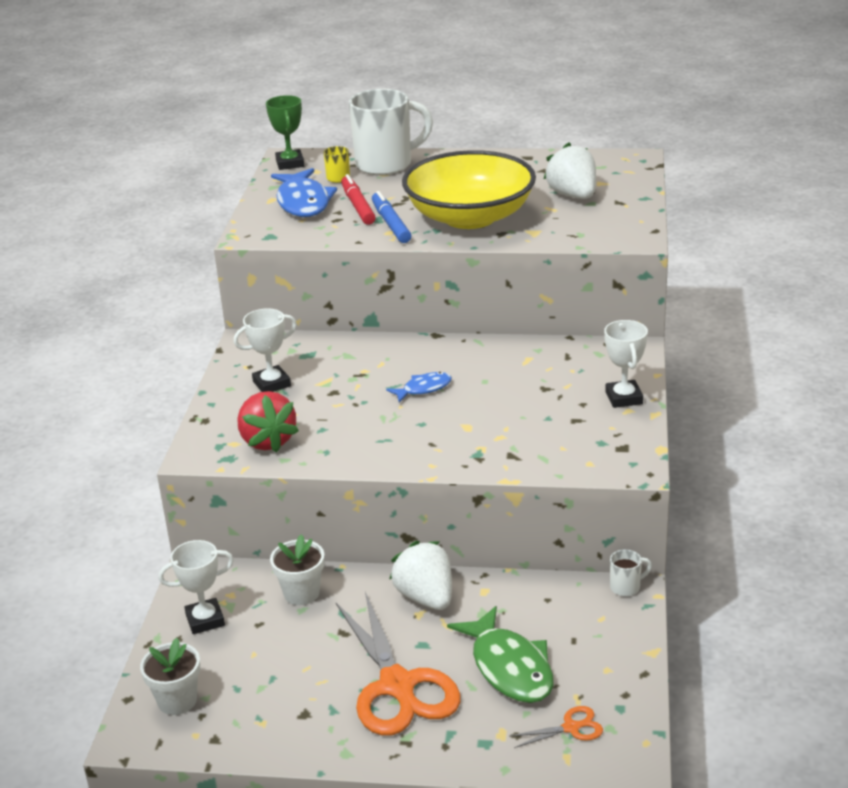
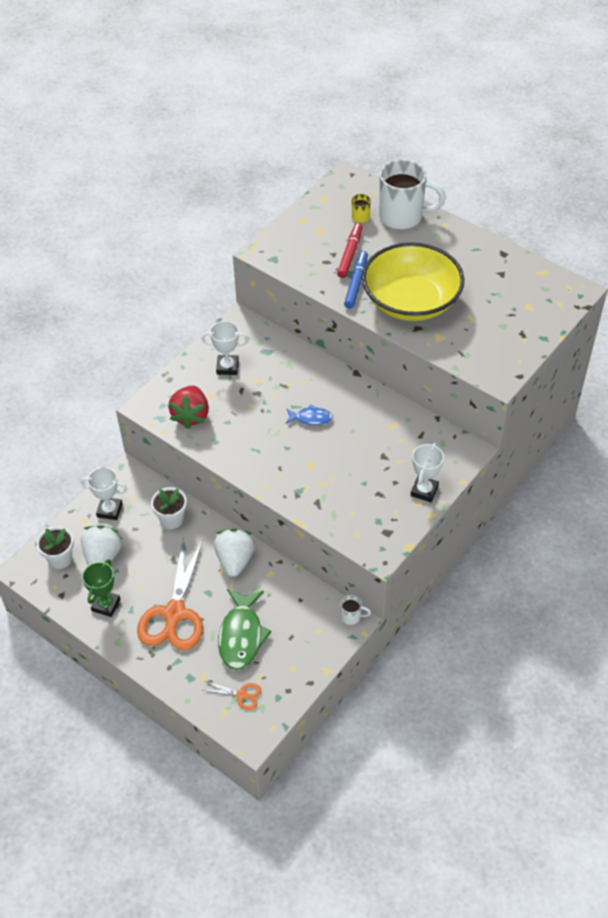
camera: 30 degrees right, 20 degrees up
green trophy [266,95,304,170] -> green trophy moved to [82,559,120,617]
blue fish [271,168,337,217] -> none
white strawberry [544,142,596,199] -> white strawberry moved to [81,525,122,566]

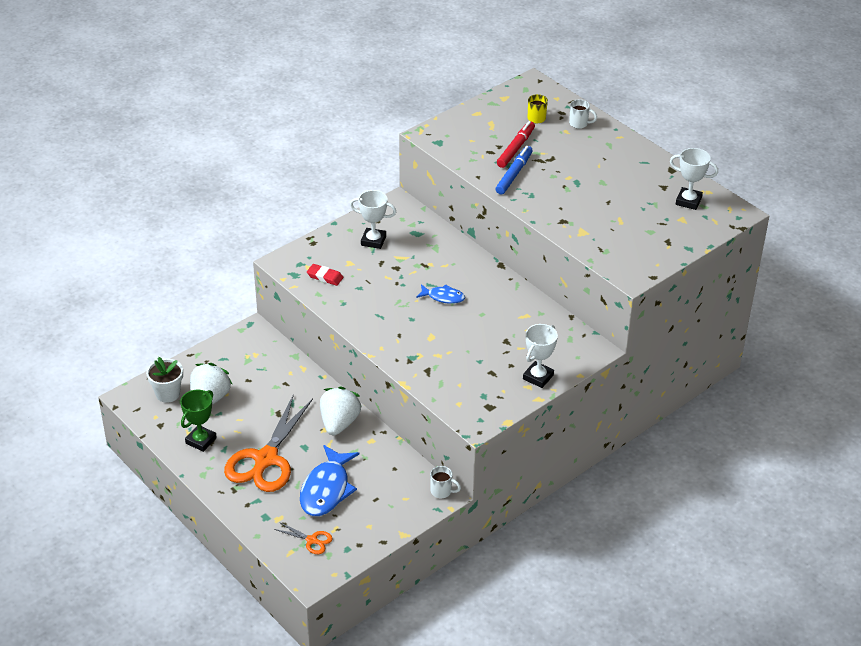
camera: 10 degrees right, 10 degrees down
white trophy [80,467,127,520] -> white trophy moved to [670,148,718,210]
white flower pot [151,487,187,529] -> none
red strawberry [168,386,209,429] -> red eraser [307,264,343,286]
green fish [218,589,272,670] -> blue fish [300,445,360,516]
yellow bowl [362,243,464,321] -> none
white mug [379,159,446,229] -> white mug [569,99,597,129], size x0.42

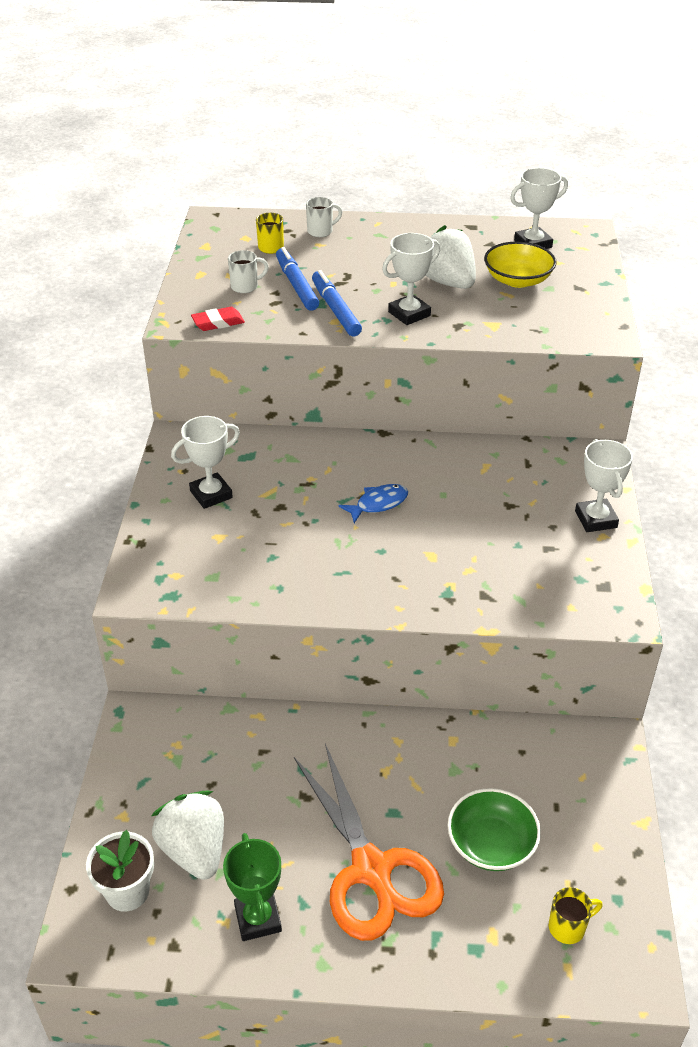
camera: 45 degrees left, 0 degrees up
orange scissors [274,522,333,554] -> yellow mug [549,887,602,944]
blue fish [300,445,360,516] -> green bowl [447,788,541,871]
red eraser [307,264,343,286] -> red eraser moved to [191,307,245,331]
white strawberry [320,386,362,436] -> white strawberry moved to [426,225,476,289]
white mug [430,466,461,498] -> white mug moved to [228,250,269,293]
red marker [497,121,535,168] -> blue marker [276,247,319,311]
none -> white trophy [382,233,440,325]
none -> yellow bowl [484,242,557,288]

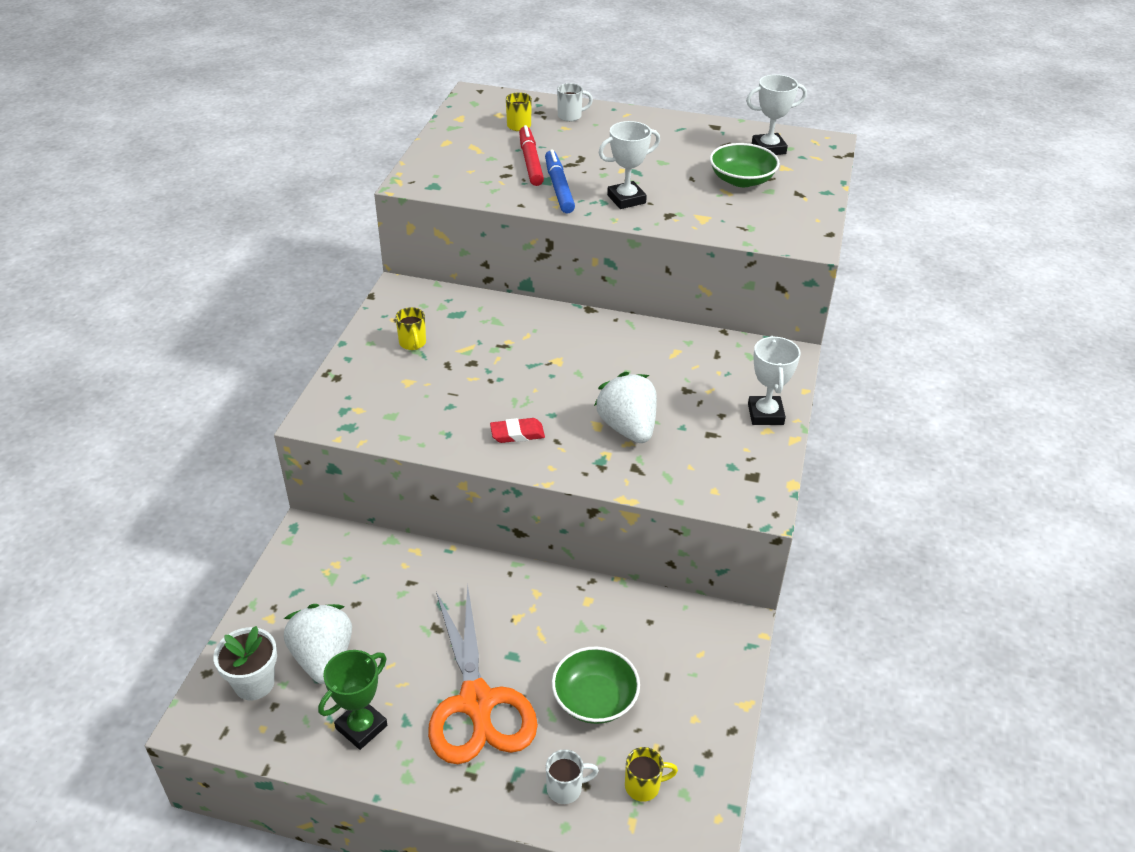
camera: 10 degrees right, 0 degrees up
white trophy [171,416,240,509] -> yellow mug [395,307,426,350]
red eraser [191,307,245,331] -> red eraser moved to [490,418,545,443]
green trophy [223,833,282,941] -> green trophy turned 45 degrees clockwise [318,650,387,750]
white mug [228,250,269,293] -> white mug moved to [546,749,599,804]
blue marker [276,247,319,311] -> red marker [519,125,544,186]
blue fish [338,484,408,523] -> none
white strawberry [426,225,476,289] -> white strawberry moved to [594,372,657,443]
yellow bowl [484,242,557,288] -> green bowl [710,143,780,187]

